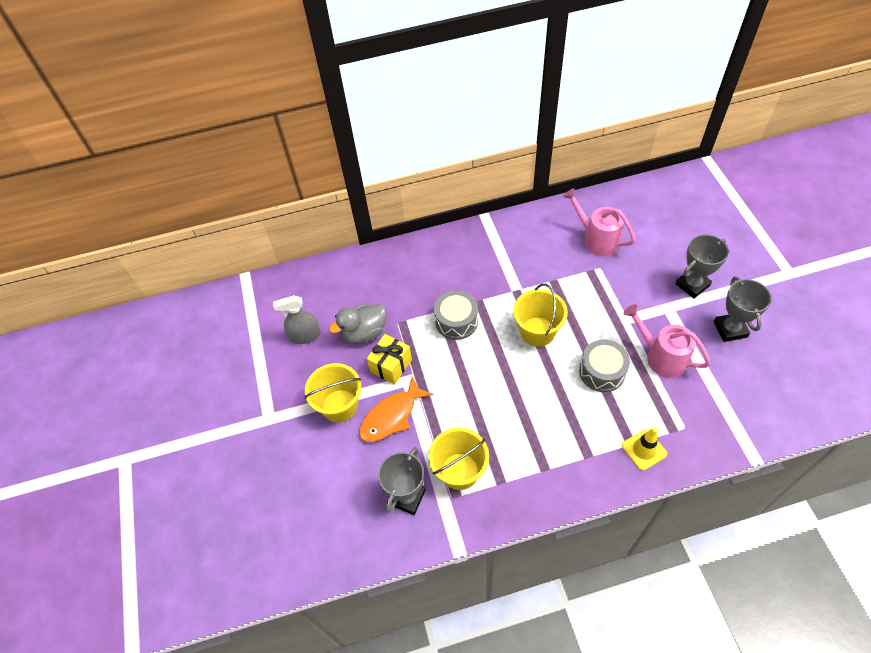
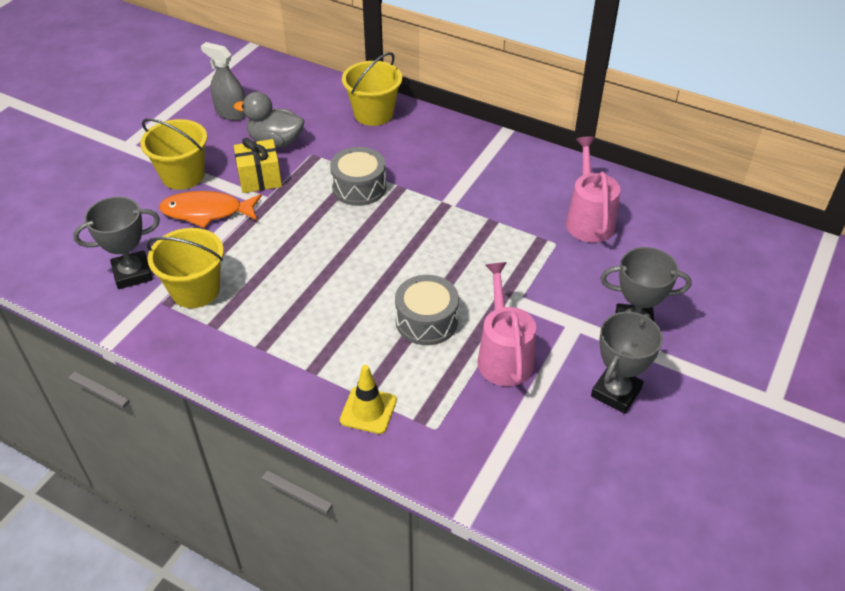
camera: 40 degrees right, 10 degrees down
yellow bucket [513,284,568,347] -> yellow bucket moved to [342,52,402,126]

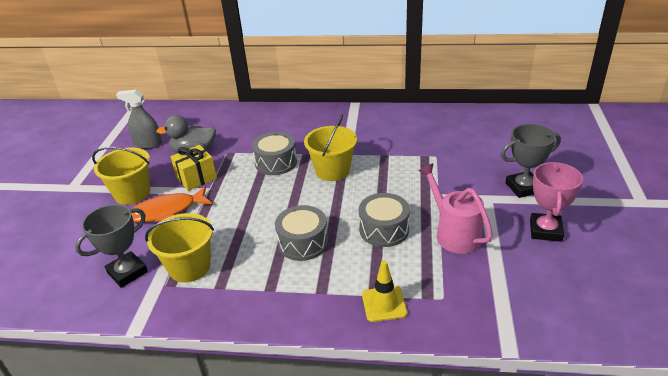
camera: 20 degrees left, 10 degrees down
yellow bucket [342,52,402,126] -> yellow bucket moved to [304,114,357,181]
pink watering can [566,136,620,242] -> none
grey trophy [591,312,663,414] -> pink trophy [530,162,583,242]
none -> grey drum [275,205,328,261]

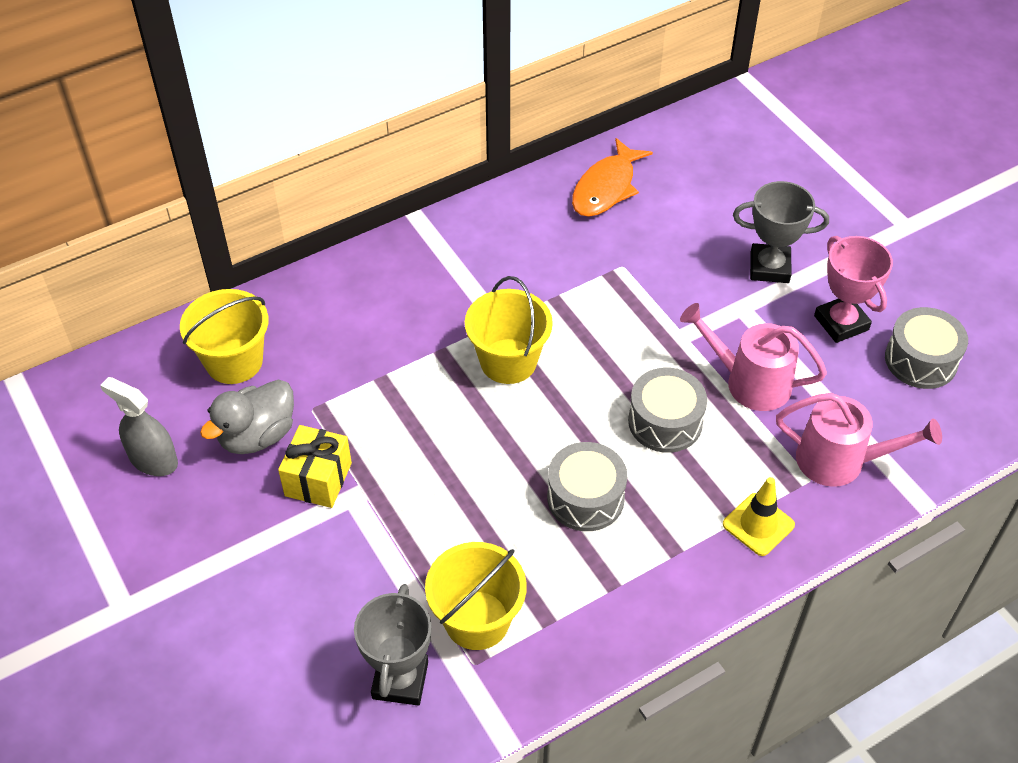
camera: 40 degrees left, 15 degrees up
yellow bucket [92,147,150,205] -> yellow bucket moved to [180,289,269,384]
grey spray bottle [116,90,162,149] -> grey spray bottle turned 60 degrees clockwise [100,377,178,476]
orange fish [131,186,212,222] -> orange fish moved to [572,138,653,217]
grey drum [252,132,297,175] -> grey drum moved to [885,307,968,389]
grey trophy [501,124,561,198] -> grey trophy turned 60 degrees clockwise [733,181,829,283]
none -> pink watering can [776,393,942,487]

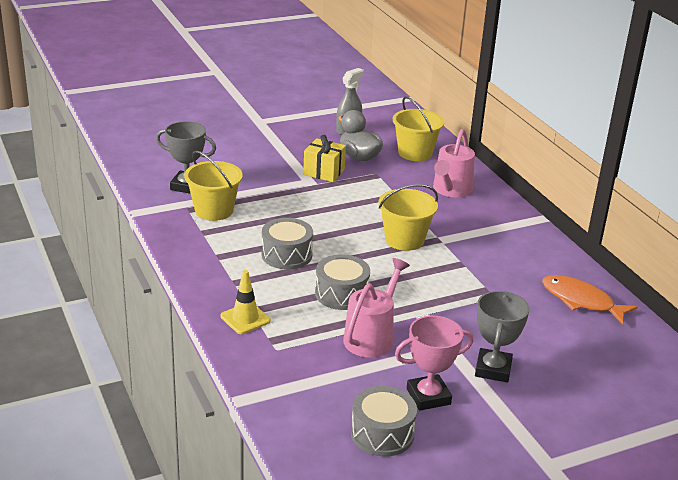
camera: 95 degrees right, 20 degrees down
pink watering can [776,393,942,487] -> pink watering can moved to [433,129,475,197]

